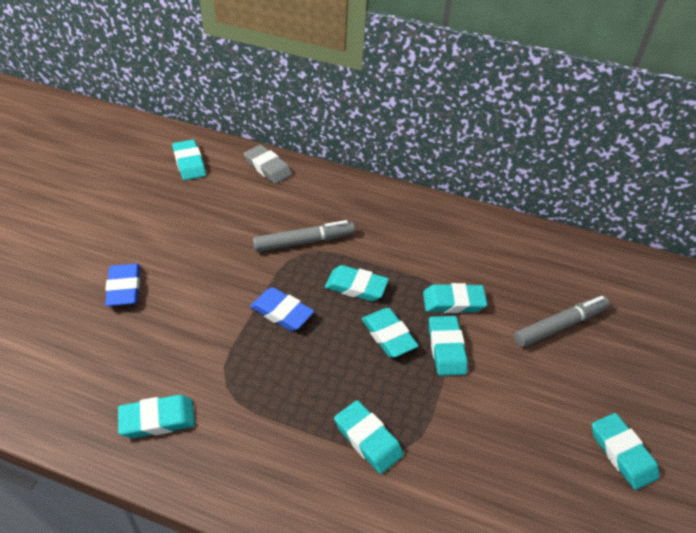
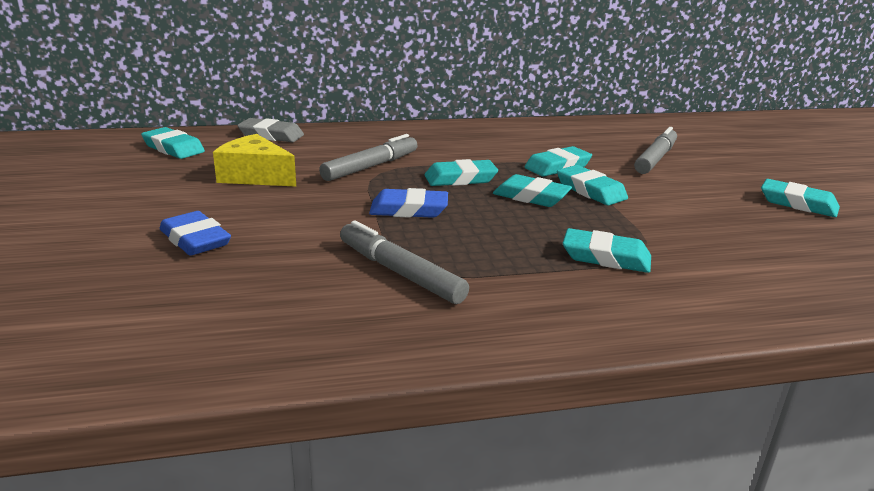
camera: 30 degrees left, 20 degrees down
turquoise eraser [118,395,195,438] -> none
none -> yellow cheese [213,134,296,187]
none -> grey marker [340,221,469,304]

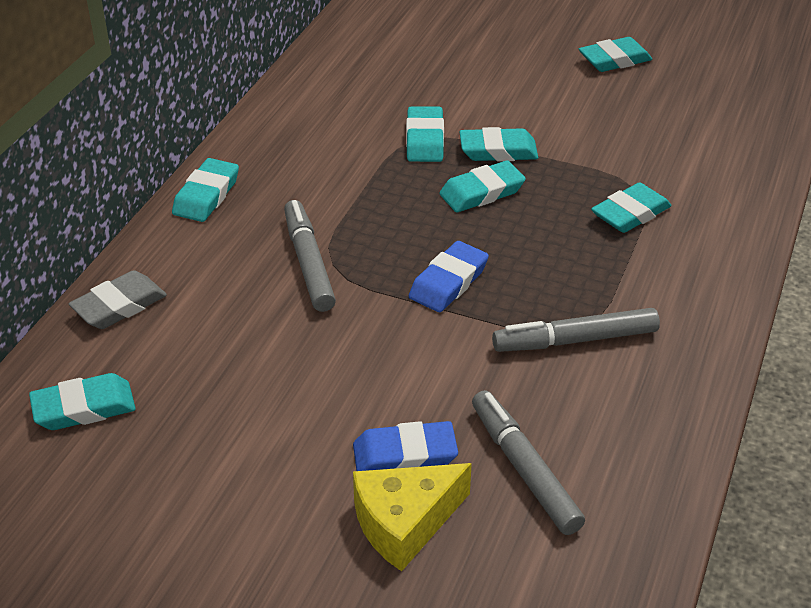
camera: 55 degrees left, 15 degrees up
yellow cheese [213,134,296,187] -> yellow cheese moved to [353,463,472,571]
turquoise eraser [424,159,498,186] -> turquoise eraser moved to [172,158,239,222]
grey marker [634,127,677,174] -> grey marker moved to [472,390,585,535]

